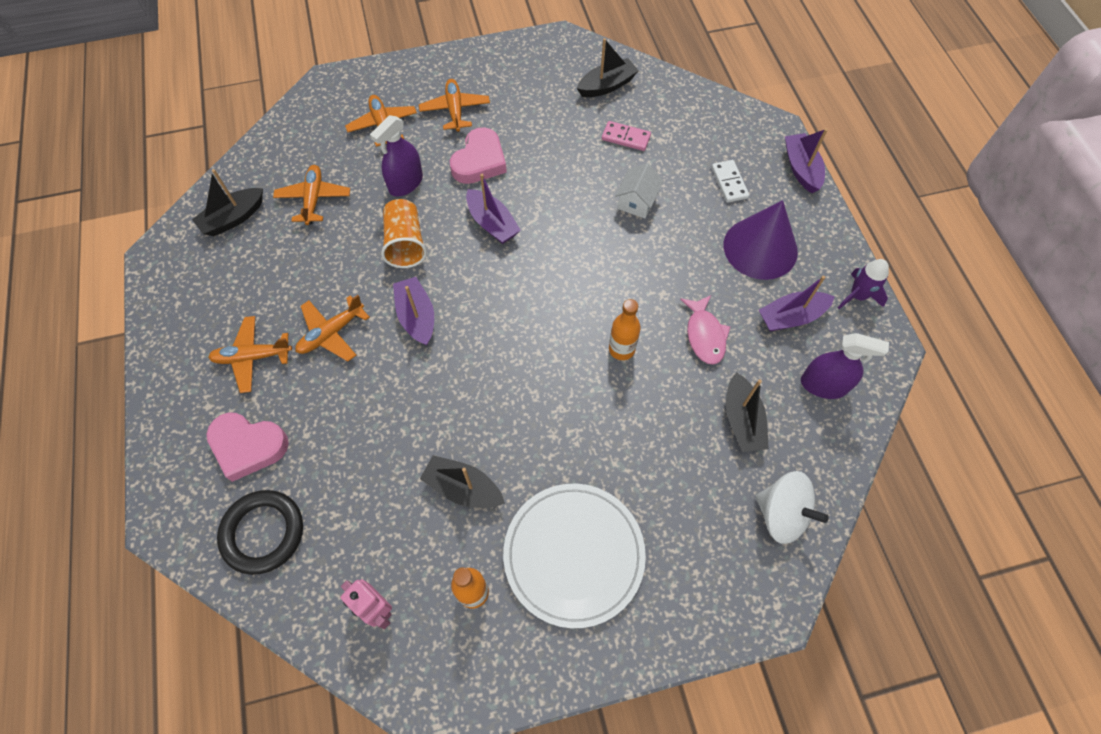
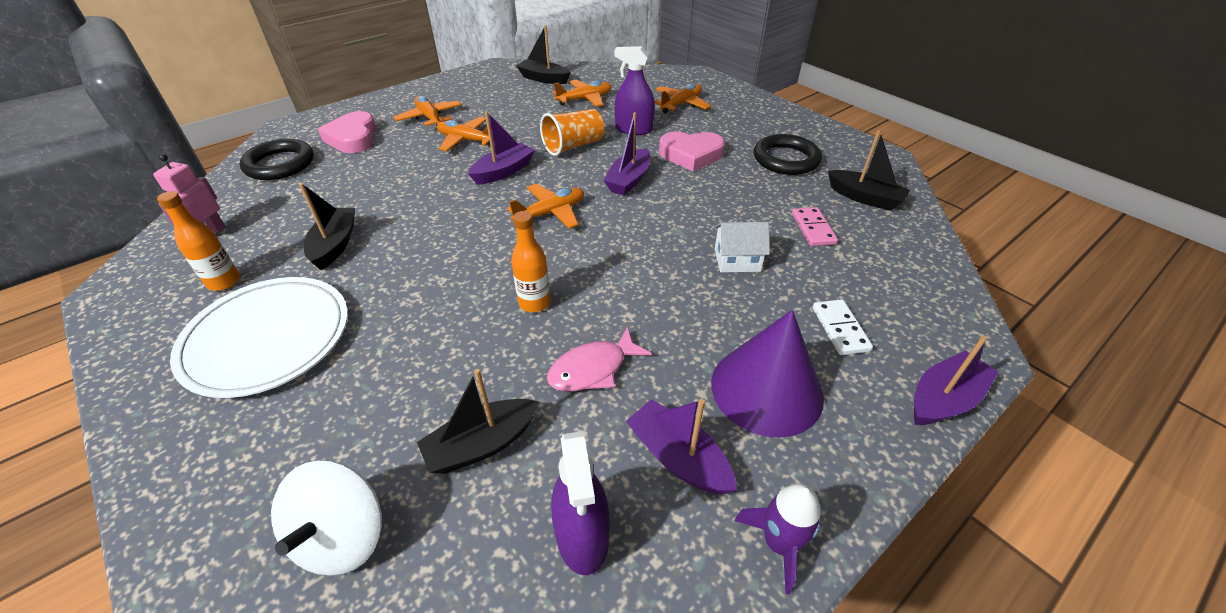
camera: 65 degrees right, 20 degrees down
orange plane [419,79,490,132] -> orange plane moved to [507,184,584,229]
white domino [712,160,749,203] -> white domino turned 60 degrees counterclockwise [812,299,873,355]
none -> black ring [754,134,822,175]

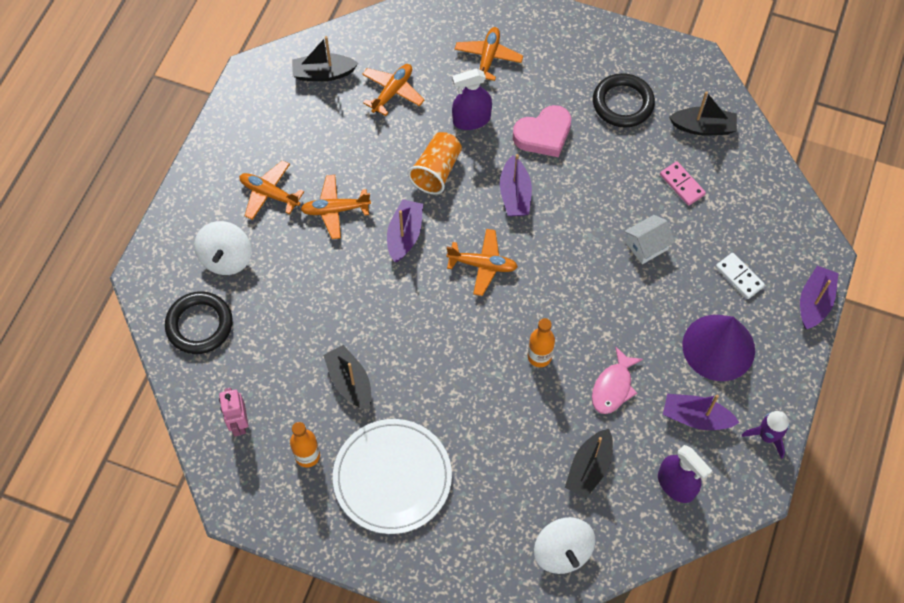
camera: 30 degrees left, 20 degrees up
pink heart [318,111,377,153] -> white spinning top [194,221,252,275]
orange plane [507,184,584,229] -> orange plane turned 75 degrees clockwise [446,229,518,296]

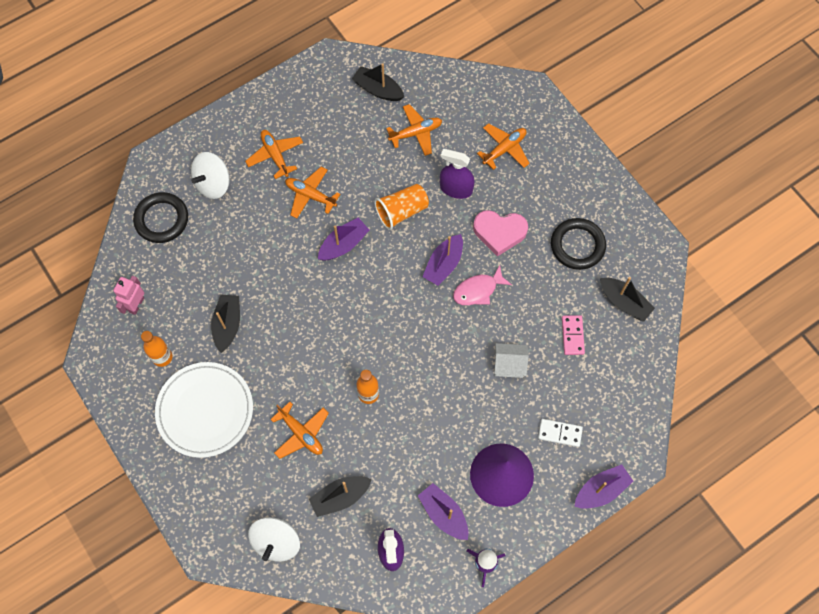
camera: 35 degrees right, 5 degrees up
orange plane [446,229,518,296] -> orange plane moved to [270,402,329,459]
pink fish [592,347,643,414] -> pink fish moved to [453,265,512,305]
white domino [716,253,765,299] -> white domino turned 75 degrees counterclockwise [538,419,583,447]

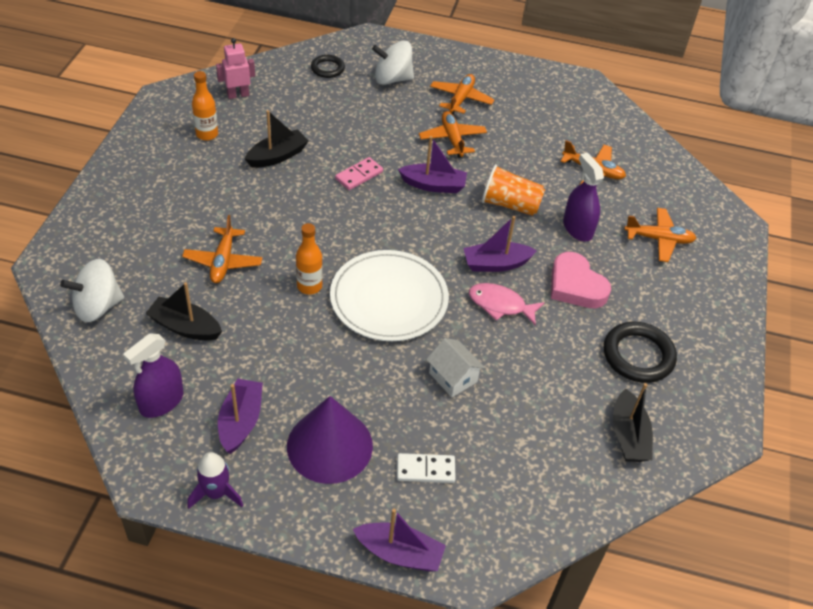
camera: 45 degrees right, 20 degrees down
black ring [133,192,188,243] -> black ring [311,55,345,78], size x0.59
white plate [155,362,253,458] -> white plate moved to [330,250,449,341]
black boat [352,63,404,101] -> none
white domino [538,419,583,447] -> white domino turned 60 degrees counterclockwise [397,453,456,483]
pink domino [562,315,585,355] -> pink domino moved to [335,157,383,190]

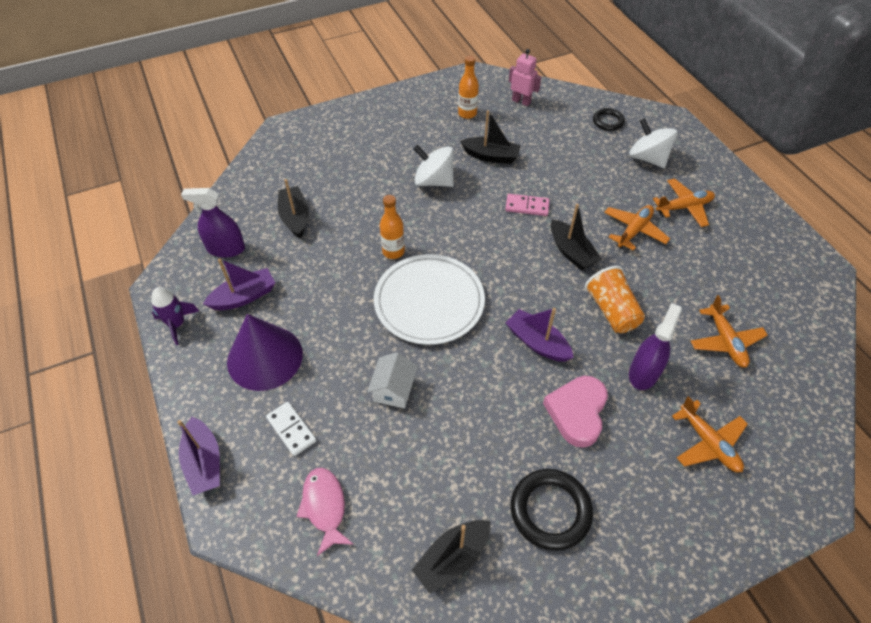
camera: 55 degrees right, 5 degrees up
white spinning top [60,259,124,322] -> white spinning top moved to [413,145,454,187]
orange plane [182,215,262,283] -> none
purple boat [398,136,467,193] -> black boat [551,204,602,271]
pink fish [469,283,545,326] -> pink fish moved to [296,468,354,556]

